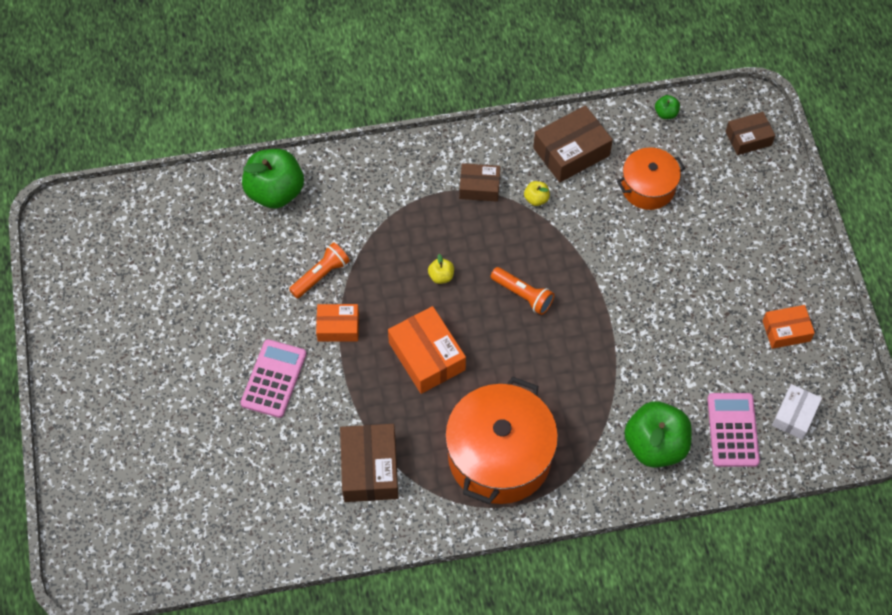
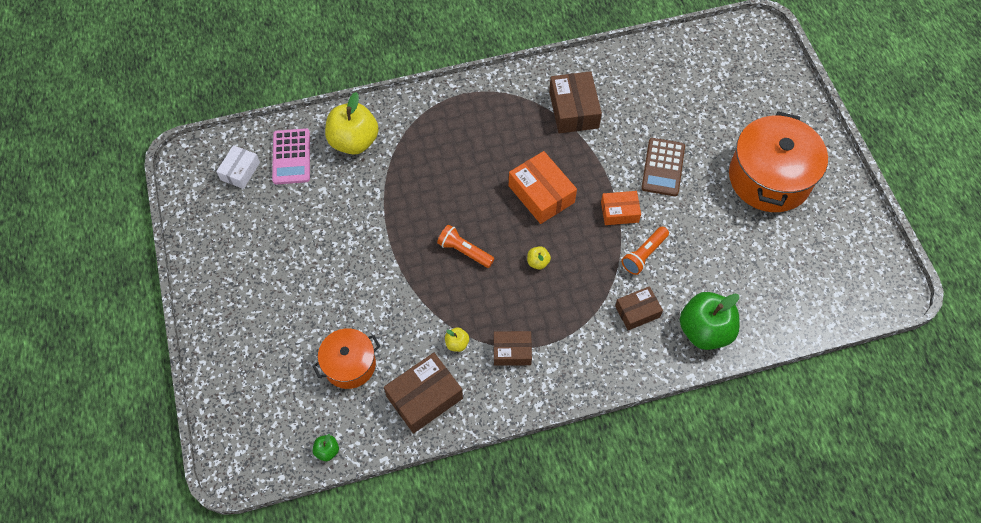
camera: 175 degrees right, 0 degrees up
pink calculator [240,339,306,418] -> brown calculator [641,138,685,196]
orange pot [445,376,558,504] -> orange pot moved to [729,111,828,212]
green apple [624,401,692,468] -> yellow apple [325,92,379,155]
brown box [725,112,775,155] -> brown box moved to [615,286,663,330]
orange box [762,305,815,349] -> none

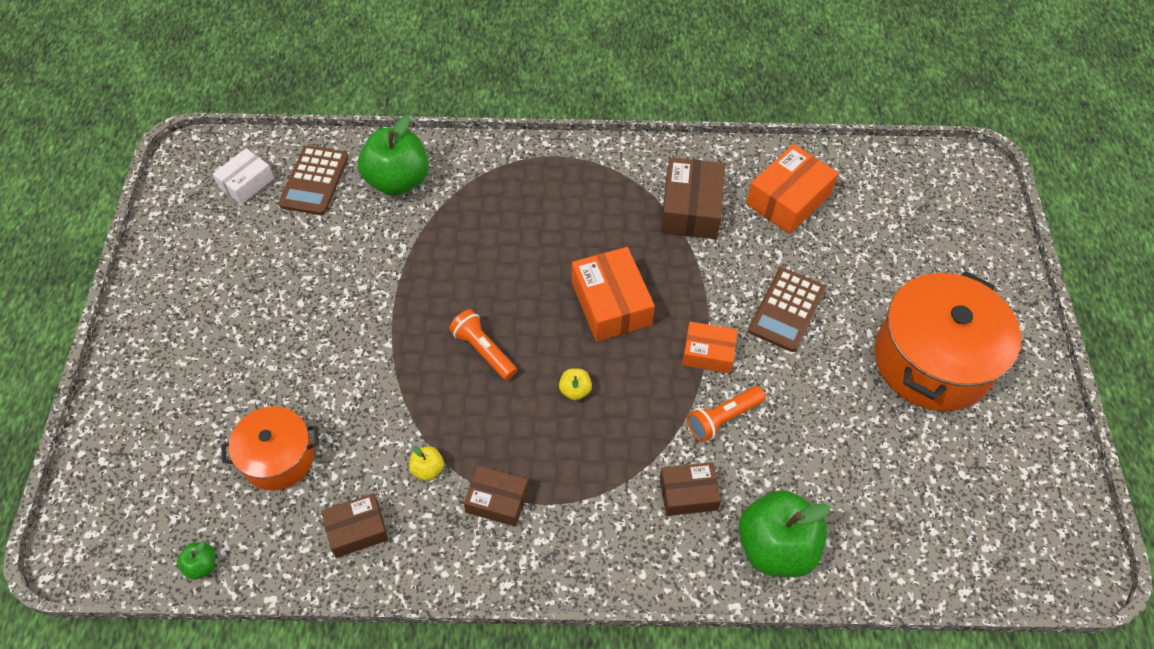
camera: 15 degrees right, 5 degrees down
pink calculator [272,129,310,185] -> brown calculator [279,145,349,215]
yellow apple [325,92,379,155] -> green apple [358,115,429,196]
brown box [384,353,463,433] -> brown box [321,493,388,558], size x0.63
none -> orange box [746,144,839,234]

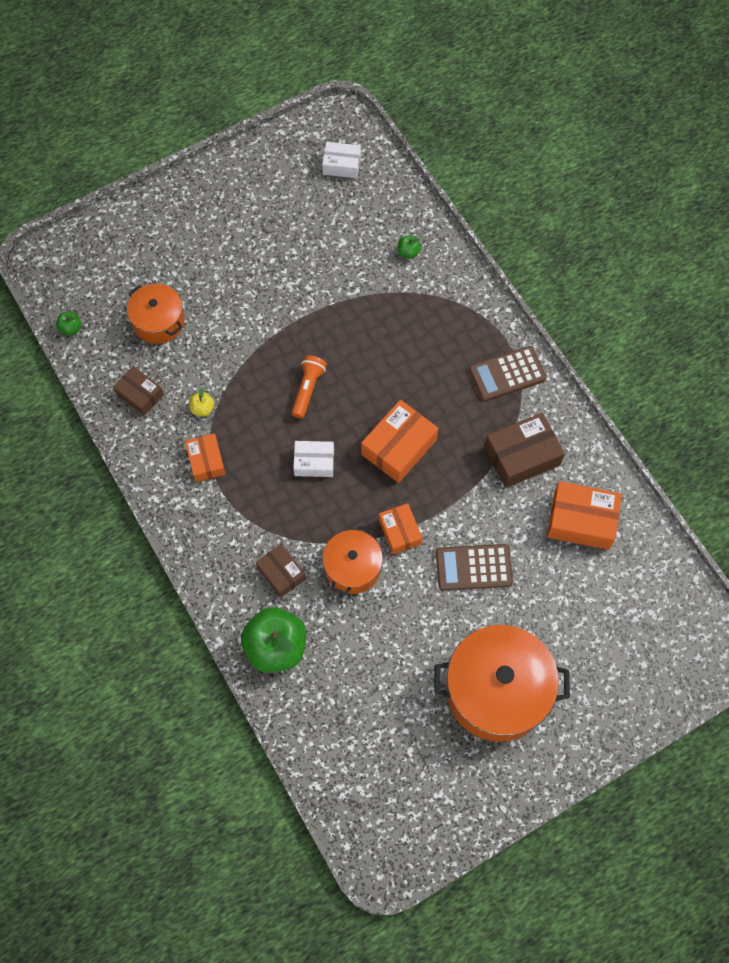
camera: 60 degrees right, 10 degrees up
brown calculator [279,145,349,215] -> brown calculator moved to [469,346,547,401]
green apple [358,115,429,196] -> green apple [398,235,421,259], size x0.42
brown box [464,466,528,527] -> orange box [185,433,225,482]
yellow apple [559,368,592,400] -> white box [293,441,334,477]
orange flashlight [687,386,766,442] -> orange pot [322,526,383,595]

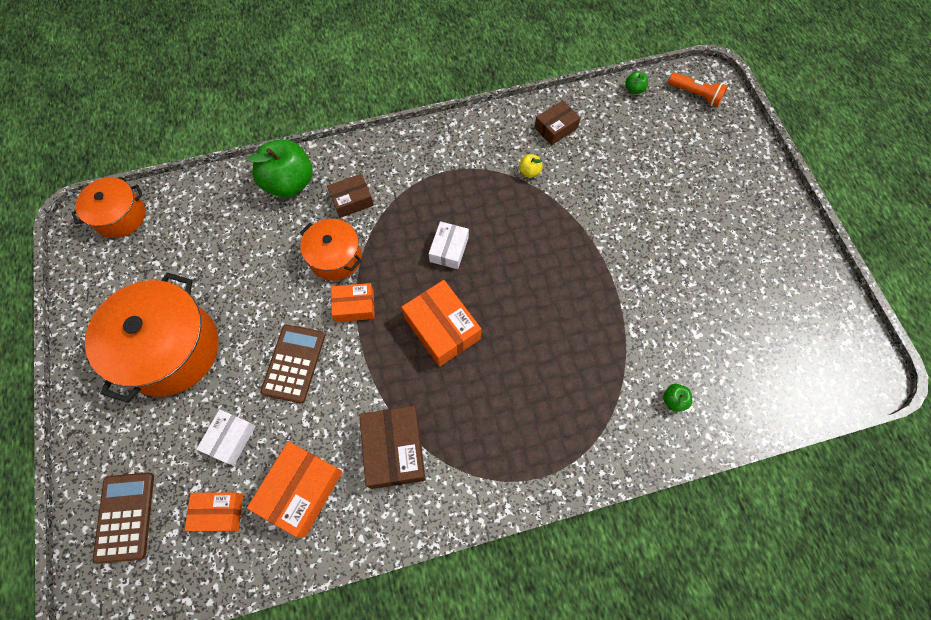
camera: 105 degrees right, 0 degrees up
orange pot [127,284,185,344] -> orange pot moved to [71,177,145,238]
orange box [185,433,225,482] -> orange box moved to [184,492,243,532]
orange flashlight [291,355,327,418] -> orange flashlight moved to [668,72,728,107]
white box [322,142,361,178] -> white box moved to [196,409,256,466]
brown calculator [469,346,547,401] -> brown calculator moved to [93,472,154,564]

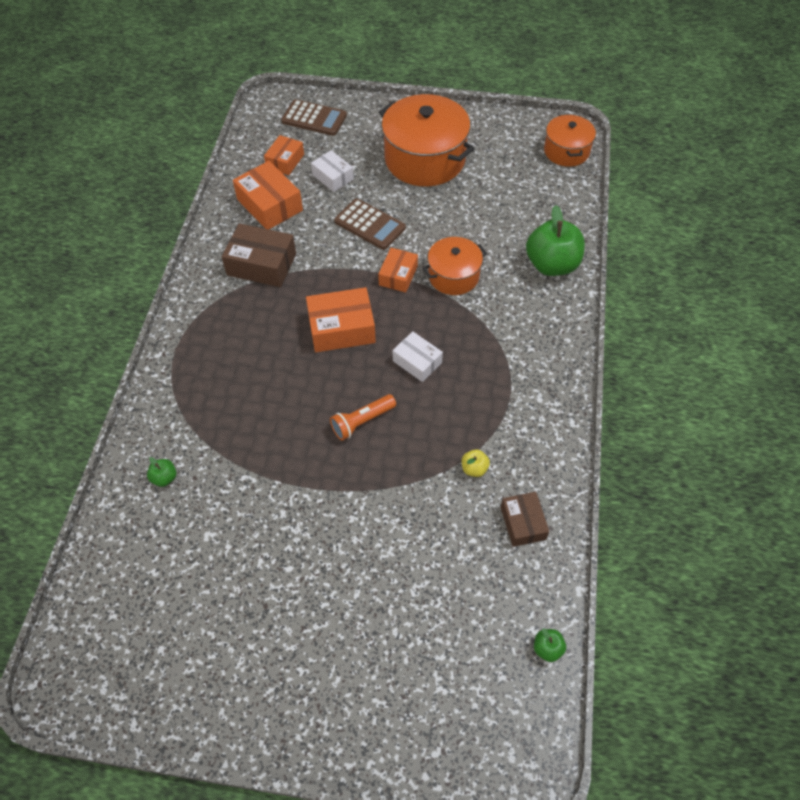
camera: 115 degrees right, 10 degrees down
brown box [327,174,374,218] -> none
orange flashlight [668,72,728,107] -> orange flashlight moved to [330,394,396,441]

